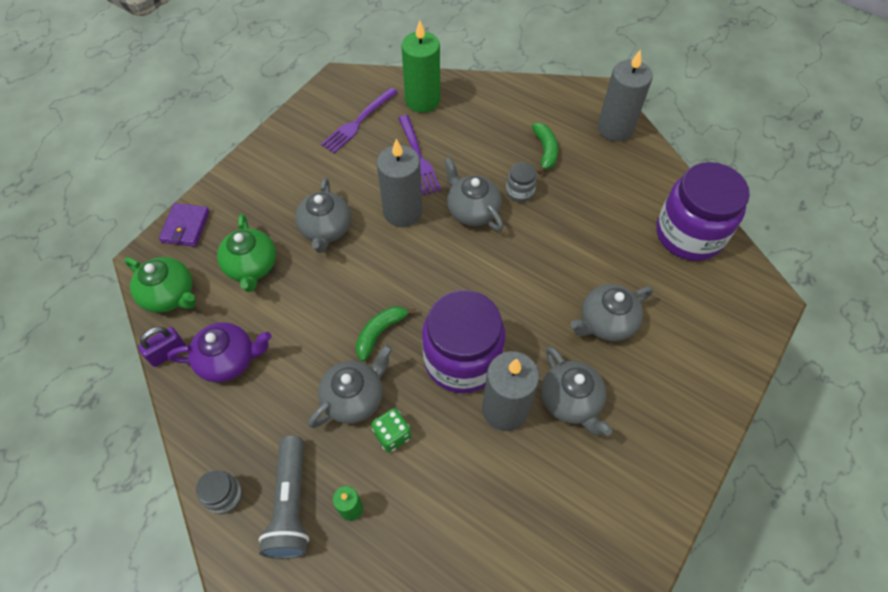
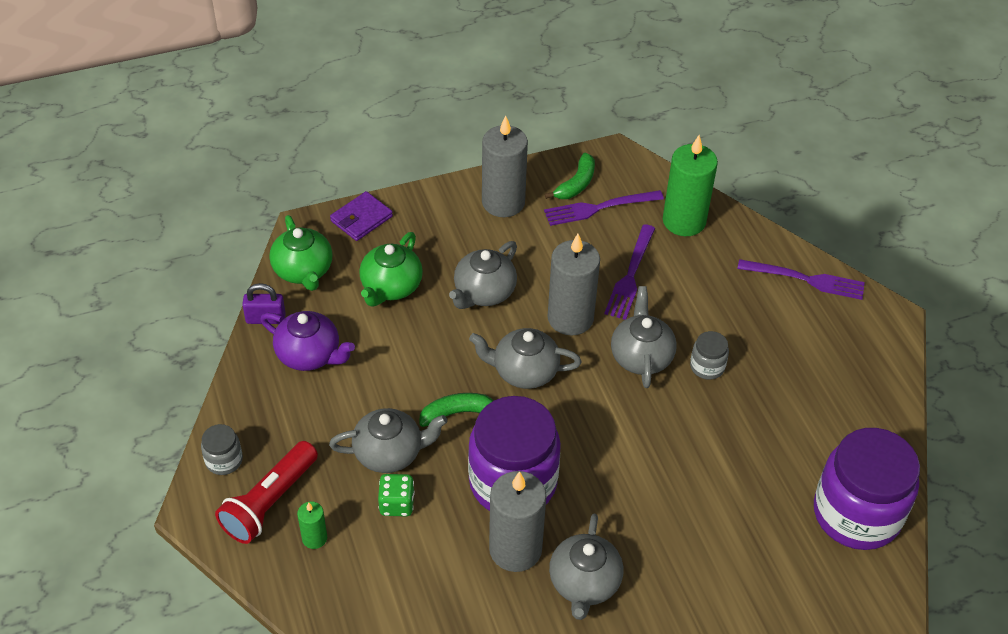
camera: 35 degrees right, 10 degrees down
grey flashlight [259,436,309,559] -> red flashlight [215,441,318,544]
green banana [532,123,558,175] -> green banana moved to [544,153,595,199]
grey teapot [571,284,653,342] -> grey teapot moved to [469,328,581,389]
grey candle [598,49,653,141] -> grey candle moved to [482,116,528,217]
none -> purple fork [737,259,865,300]

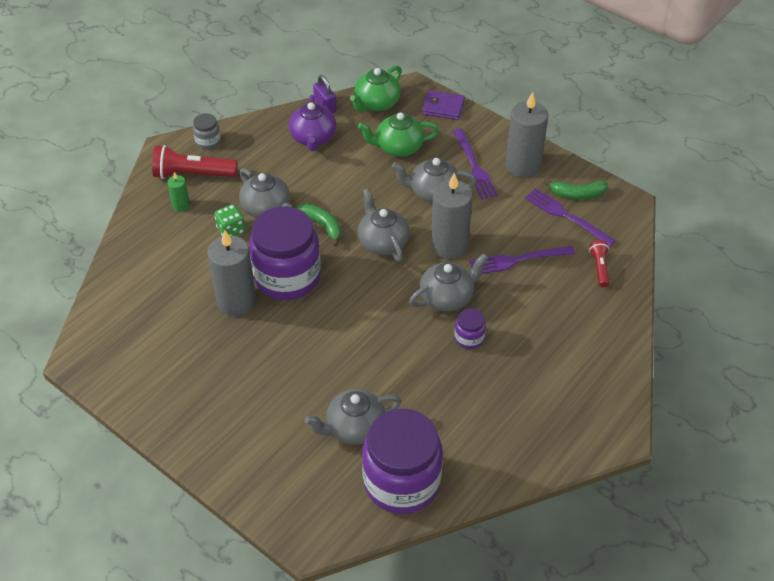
camera: 60 degrees right, 0 degrees up
grey teapot [549,514,623,620] -> grey teapot moved to [305,389,401,445]
green candle [663,135,718,236] -> red flashlight [589,240,609,287]
grey jar [690,331,729,380] -> purple jar [454,308,486,349]
purple fork [737,259,865,300] -> purple fork moved to [453,129,498,199]

